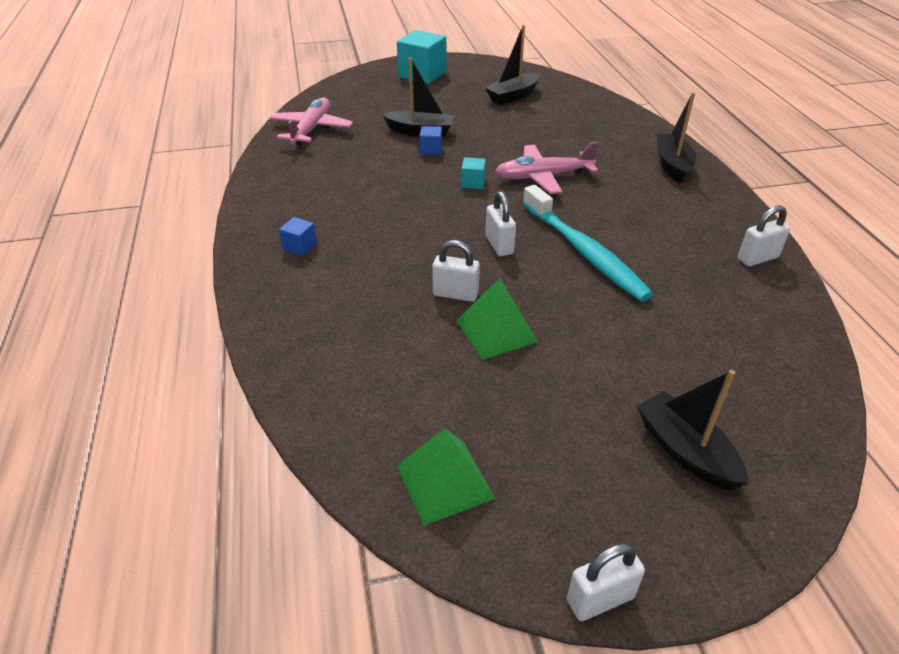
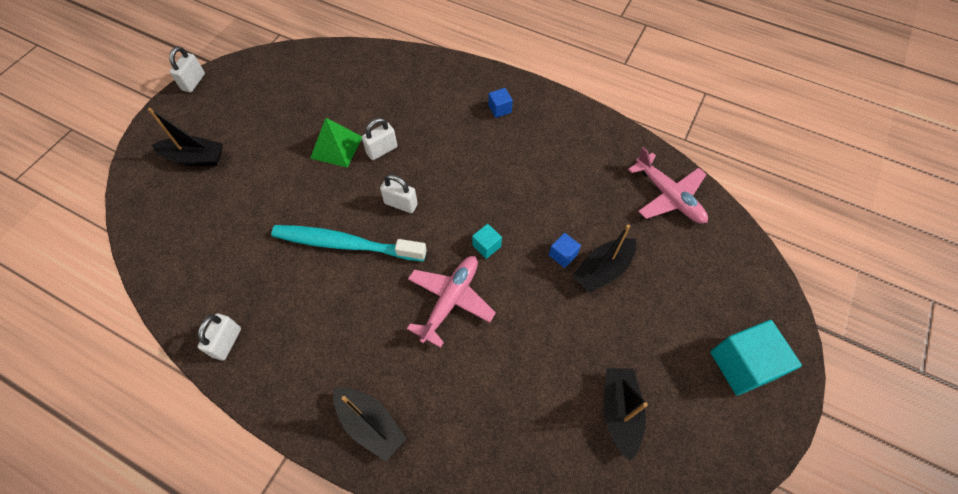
camera: 130 degrees right, 20 degrees up
green pyramid [396,428,495,526] -> none

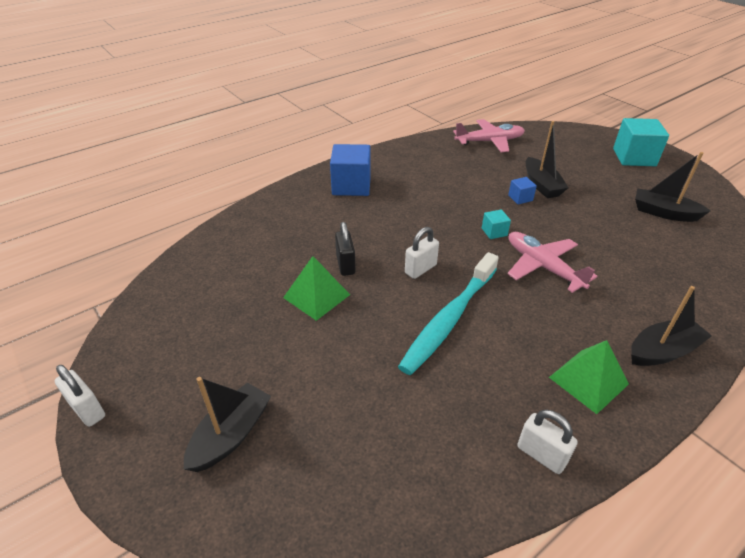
camera: 65 degrees left, 20 degrees down
white padlock [362,118,397,160] -> black padlock [335,222,355,276]
blue cube [488,88,513,118] -> blue cube [330,144,371,196], size x2.09
none -> green pyramid [549,340,629,414]

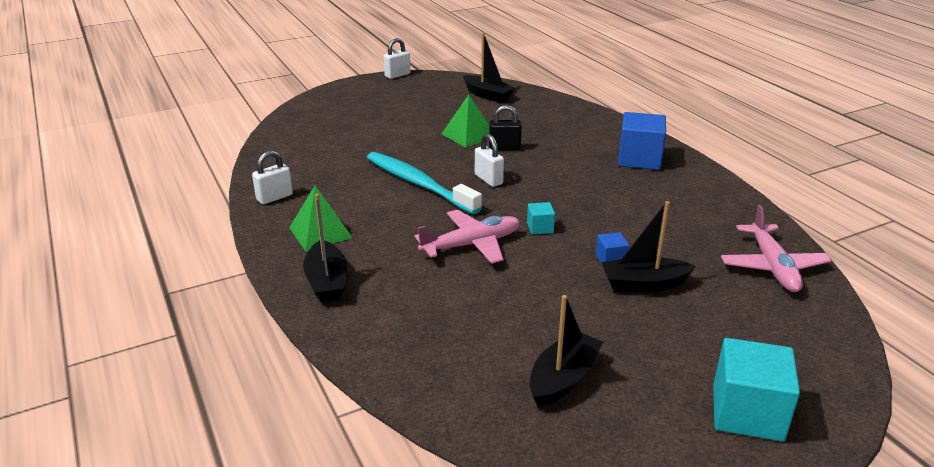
camera: 100 degrees right, 10 degrees down
black boat [184,377,271,472] -> black boat moved to [463,33,515,103]

